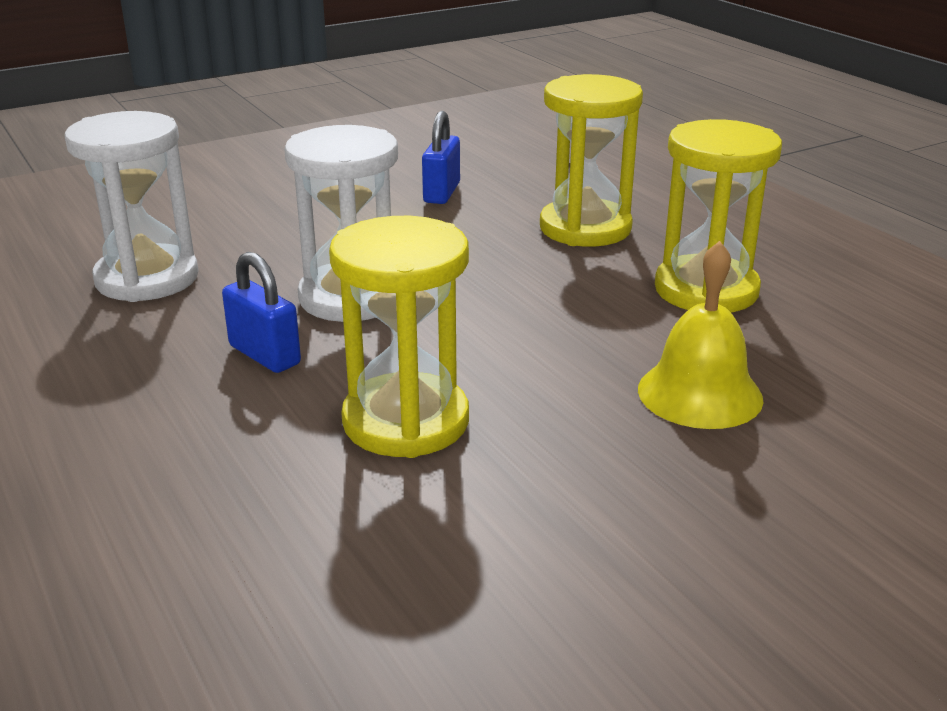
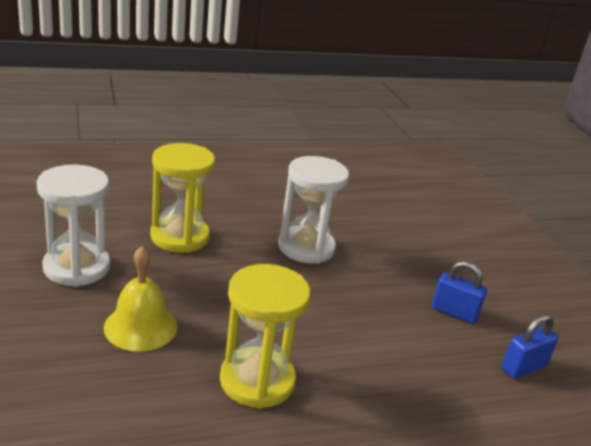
camera: 100 degrees right, 0 degrees up
white hourglass [65,111,199,302] -> white hourglass moved to [37,165,110,287]
blue padlock [222,252,301,373] -> blue padlock moved to [502,314,558,379]
yellow hourglass [540,74,643,247] -> none

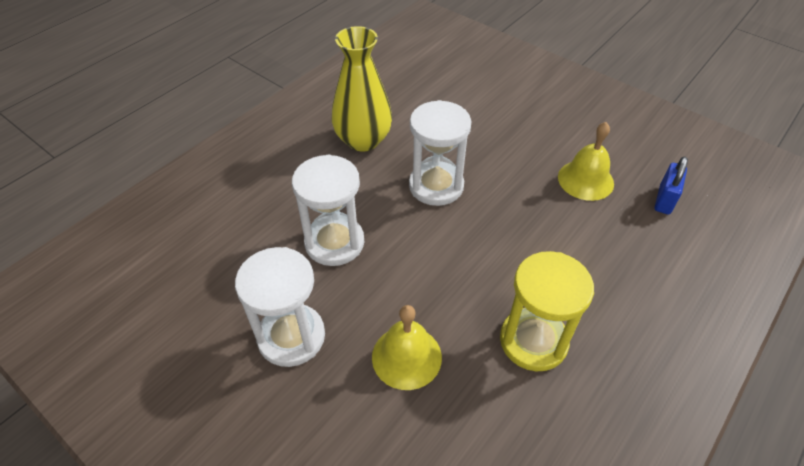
camera: 30 degrees left, 20 degrees up
yellow hourglass [150,143,215,253] -> white hourglass [292,154,364,266]
blue padlock [432,261,487,324] -> yellow bell [558,122,614,201]
none -> yellow vase [331,26,392,152]

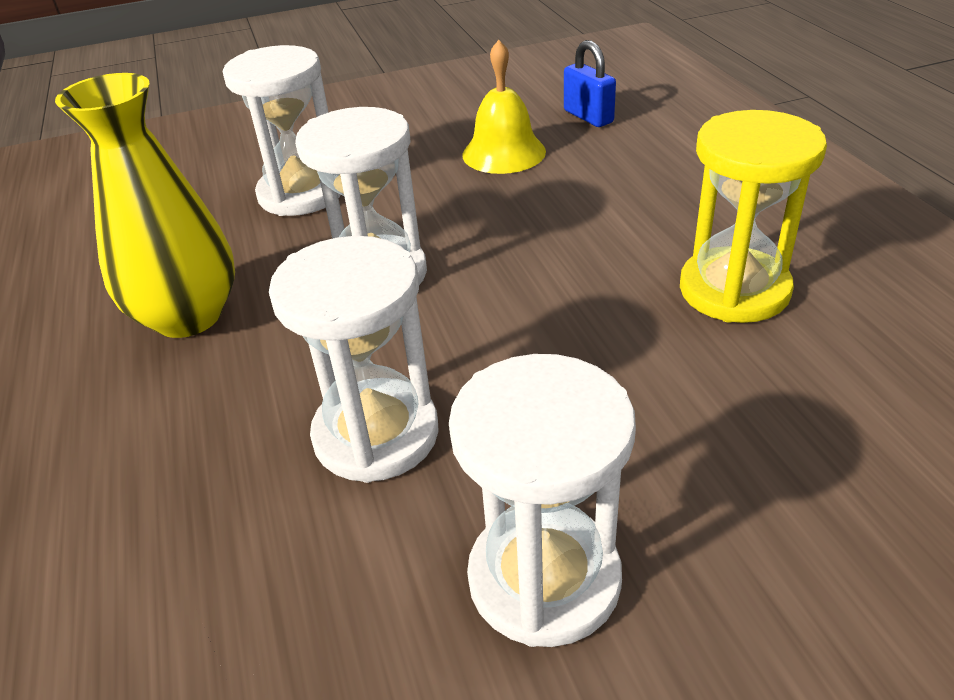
camera: 55 degrees left, 10 degrees down
yellow bell [372,305,442,390] -> none
none -> white hourglass [223,45,341,216]

